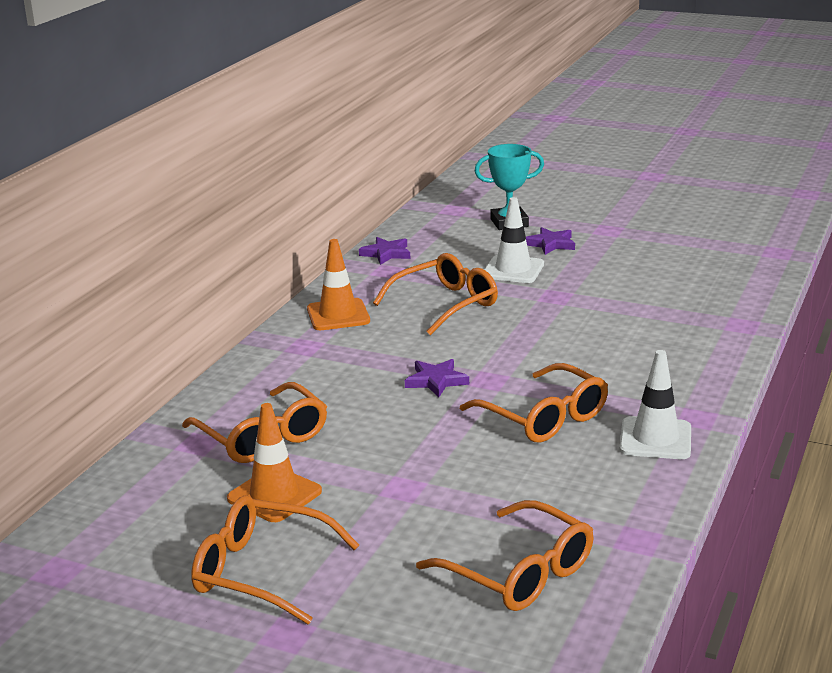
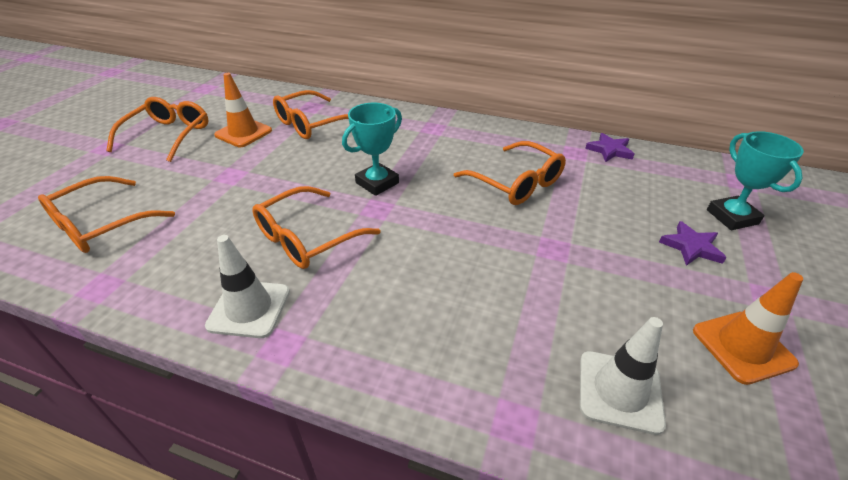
camera: 85 degrees right, 15 degrees up
orange traffic cone [307,239,370,330] -> orange traffic cone moved to [693,272,803,385]
purple star [405,359,469,398] -> turquoise trophy [342,103,402,196]
white traffic cone [484,197,544,283] -> white traffic cone moved to [580,317,666,435]

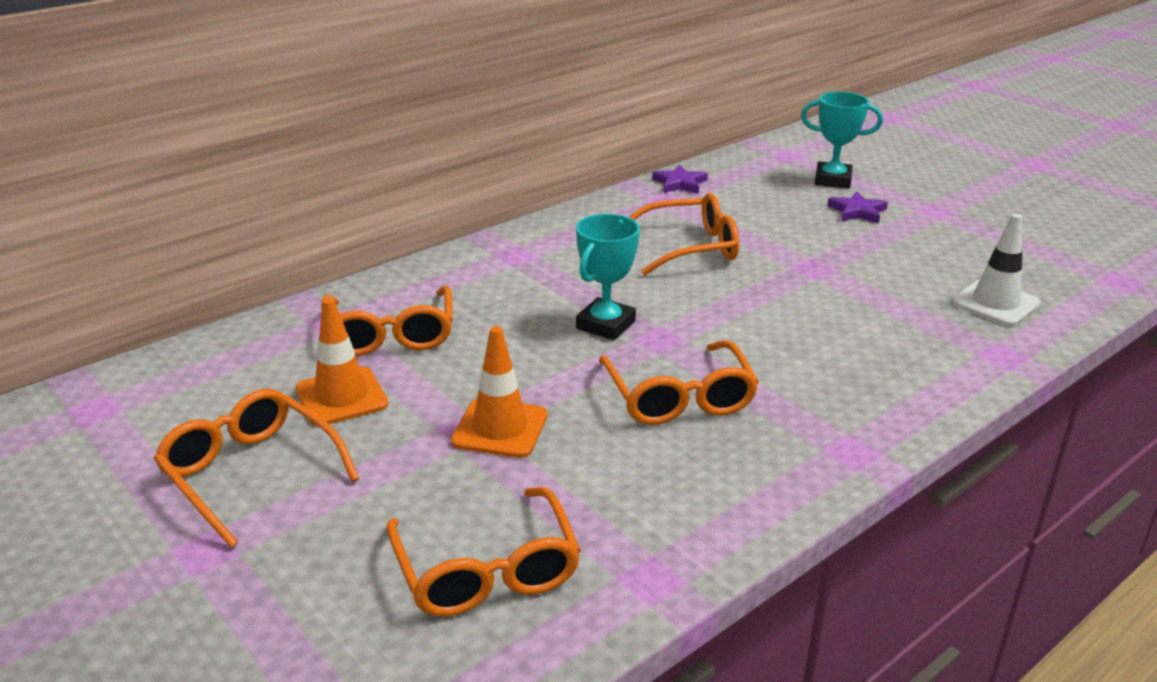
camera: 60 degrees left, 10 degrees down
white traffic cone [205,235,290,338] -> none
turquoise trophy [342,103,402,196] -> turquoise trophy turned 45 degrees clockwise [576,214,640,340]
orange traffic cone [693,272,803,385] -> orange traffic cone moved to [451,326,547,458]

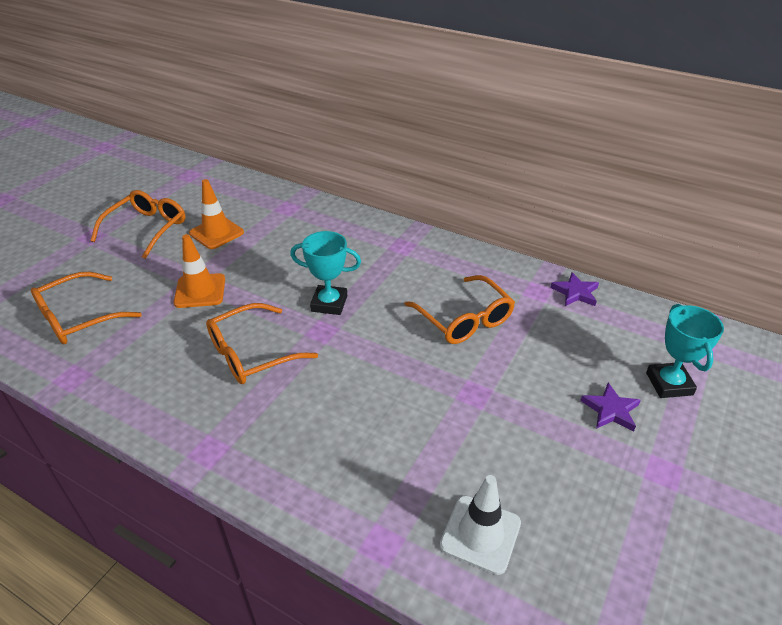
camera: 70 degrees right, 10 degrees up
orange glasses [321,285,453,356] -> none

